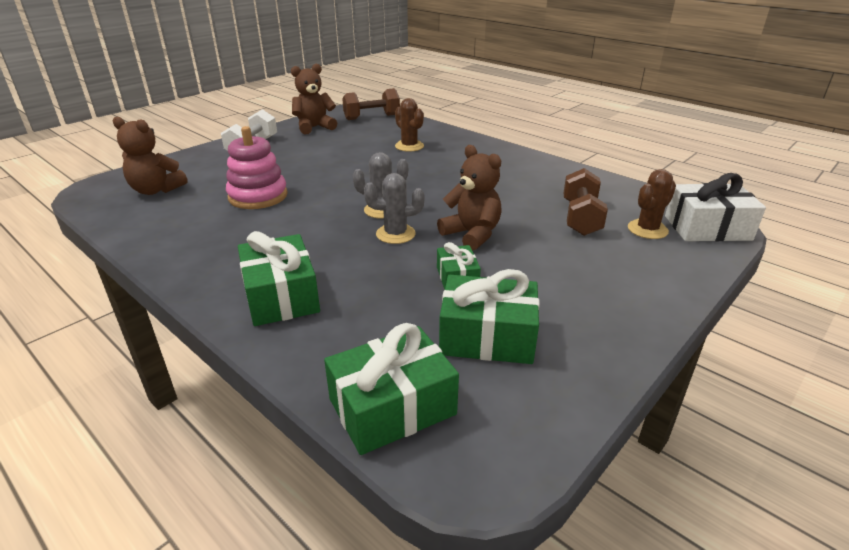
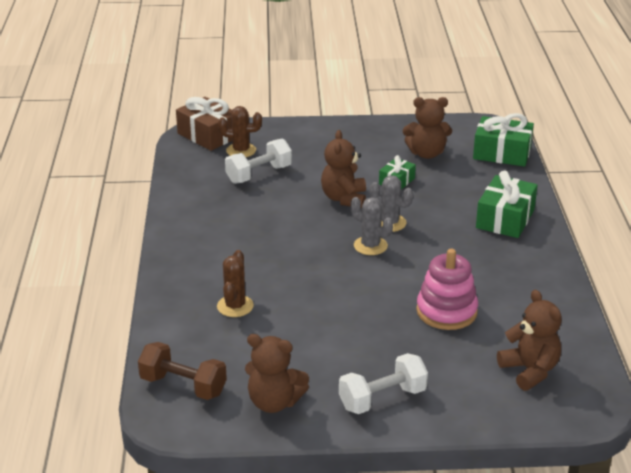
camera: 135 degrees left, 0 degrees up
green gift [439,269,540,364] -> brown teddy bear [403,97,452,159]
brown dumbbell [564,168,608,236] -> white dumbbell [225,138,292,184]
white gift [665,173,766,241] -> brown gift [176,97,232,151]

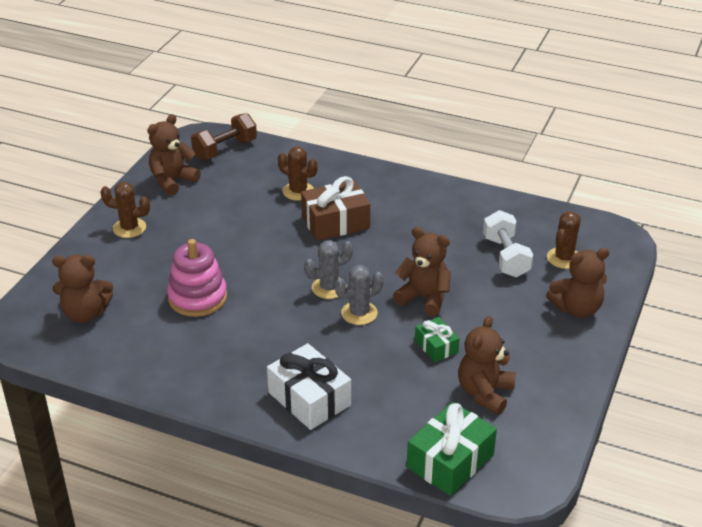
camera: 115 degrees right, 5 degrees up
brown gift [176,97,232,151] -> brown gift moved to [301,176,370,241]
white dumbbell [339,353,428,414] -> brown cactus [100,182,150,238]
green gift [476,171,538,238] -> white gift [267,343,351,430]
none -> brown teddy bear [546,248,610,318]

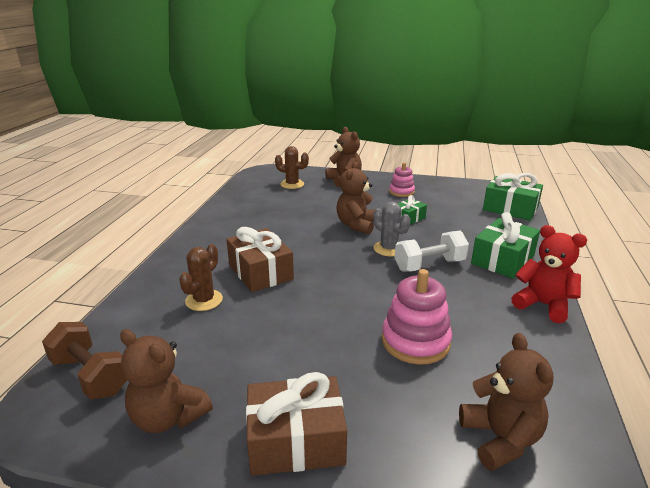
camera: 100 degrees left, 10 degrees down
brown cactus [100,182,150,238] -> brown gift [246,372,347,476]
white gift [267,343,351,430] -> green gift [471,212,540,279]
grey cactus [304,240,353,299] -> none
brown teddy bear [458,316,516,415] -> none
white dumbbell [483,210,533,277] -> white dumbbell moved to [394,231,469,272]
none -> pink stacking toy [389,162,415,197]
none -> red teddy bear [511,225,587,323]

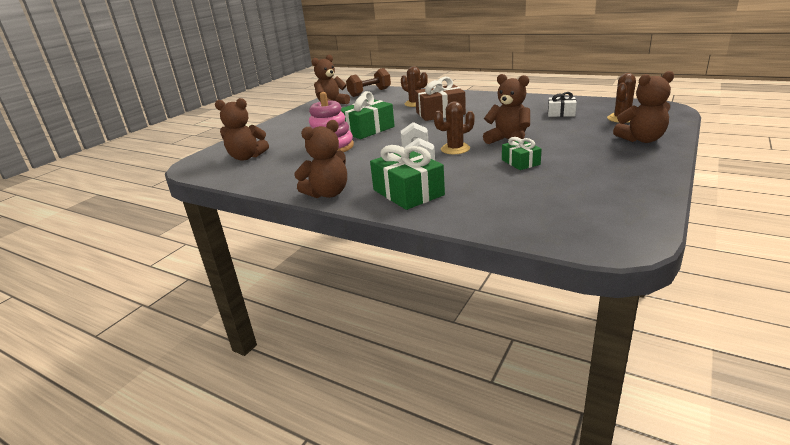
camera: 110 degrees right, 0 degrees up
brown gift [246,372,347,476] -> none
grey cactus [373,202,410,256] -> brown cactus [434,101,475,154]
pink stacking toy [389,162,415,197] -> none
green gift [483,173,543,221] -> green gift moved to [341,91,395,139]
red teddy bear [511,225,587,323] -> brown teddy bear [294,120,347,198]
none -> white gift [548,92,577,117]

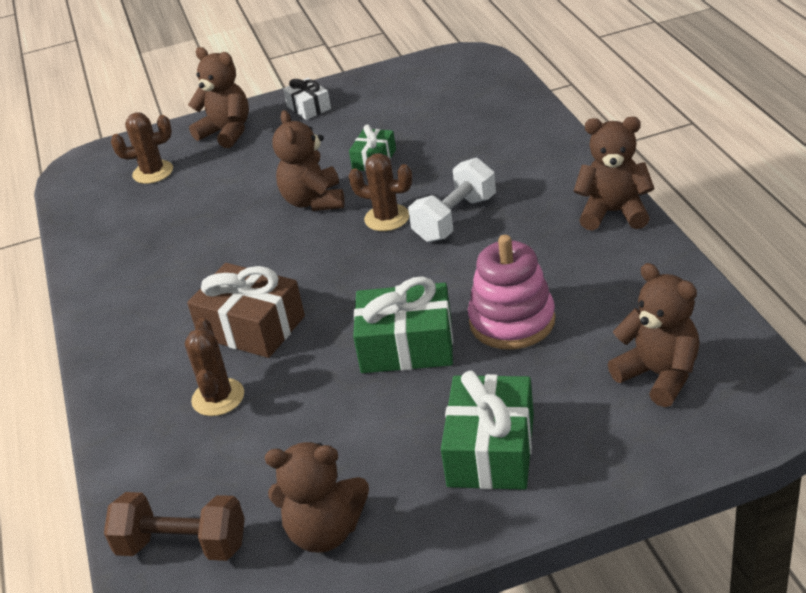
camera: 135 degrees left, 10 degrees up
green gift [370,145,445,210] -> green gift moved to [441,371,534,490]
white gift [548,92,577,117] -> white gift moved to [283,78,331,120]

